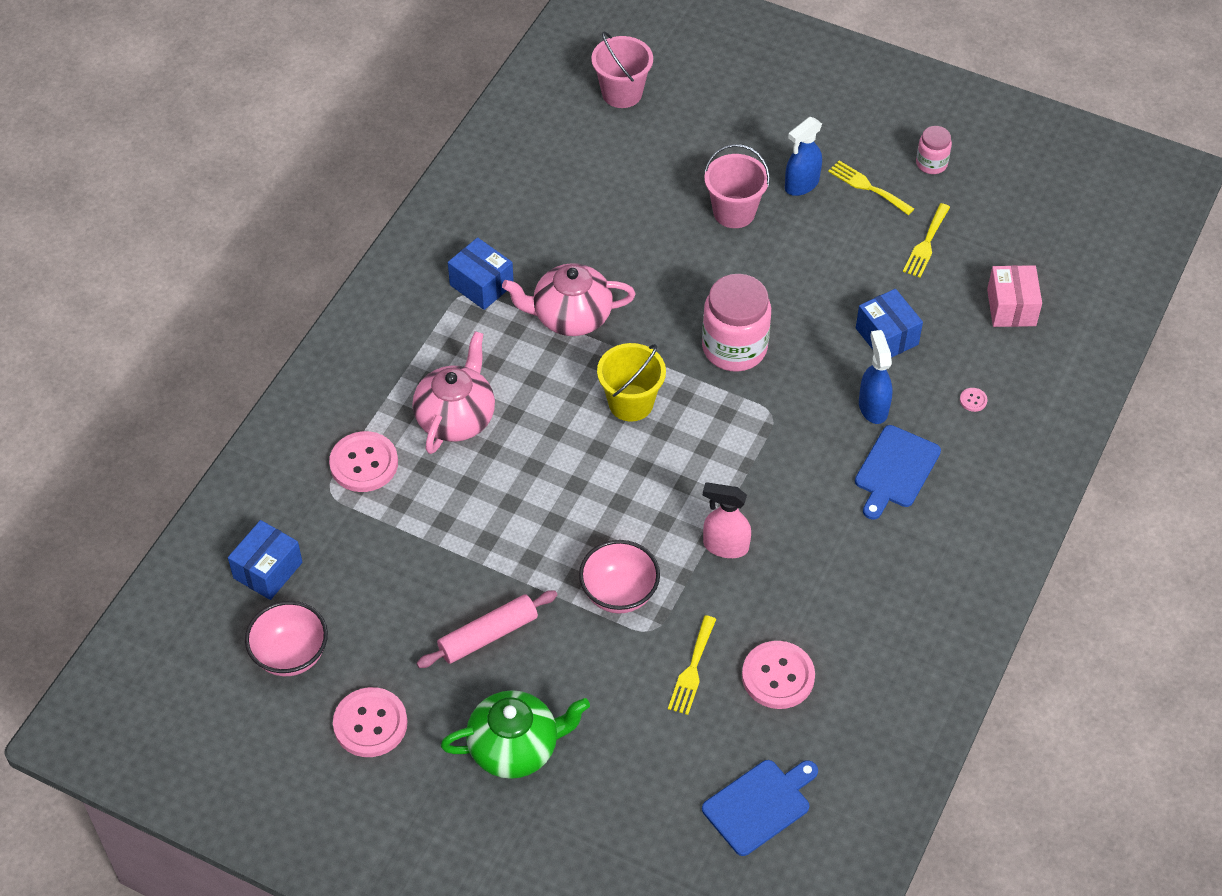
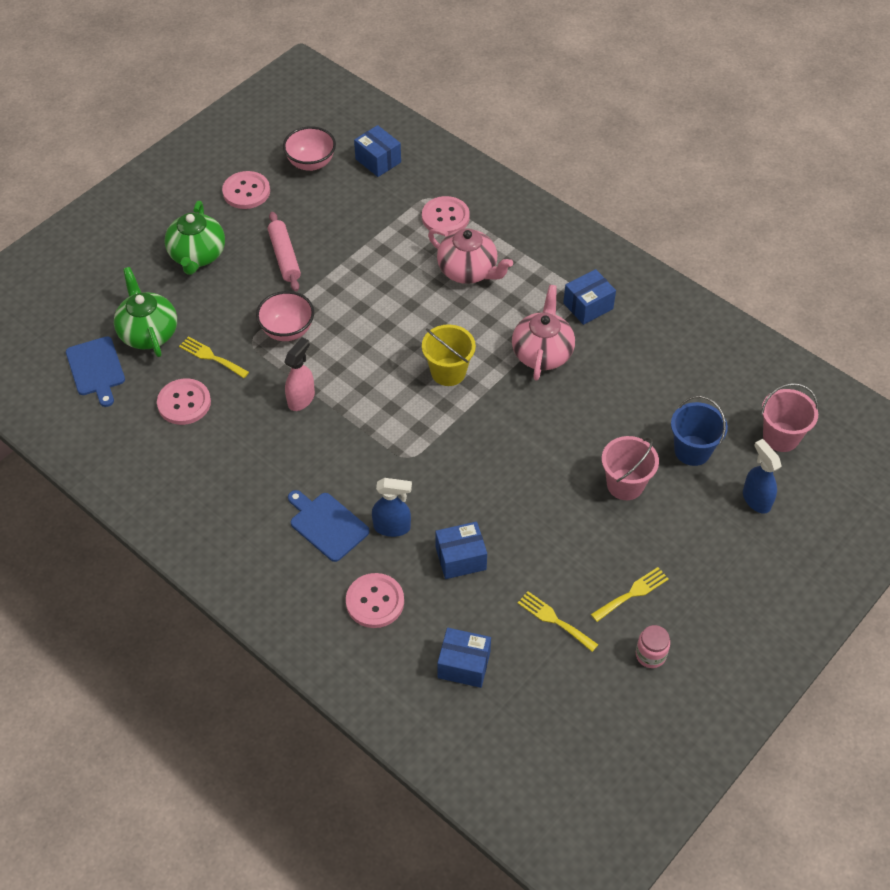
camera: 105 degrees right, 0 degrees up
pink jar [702,274,771,372] -> none
blue spray bottle [785,117,822,196] -> blue spray bottle moved to [743,439,782,514]
pink button [960,388,987,412] -> pink button [346,573,404,628], size x2.44
pink box [987,265,1042,327] -> blue box [437,628,491,688]
none -> green teapot [114,267,177,357]
none -> blue bucket [671,396,728,466]

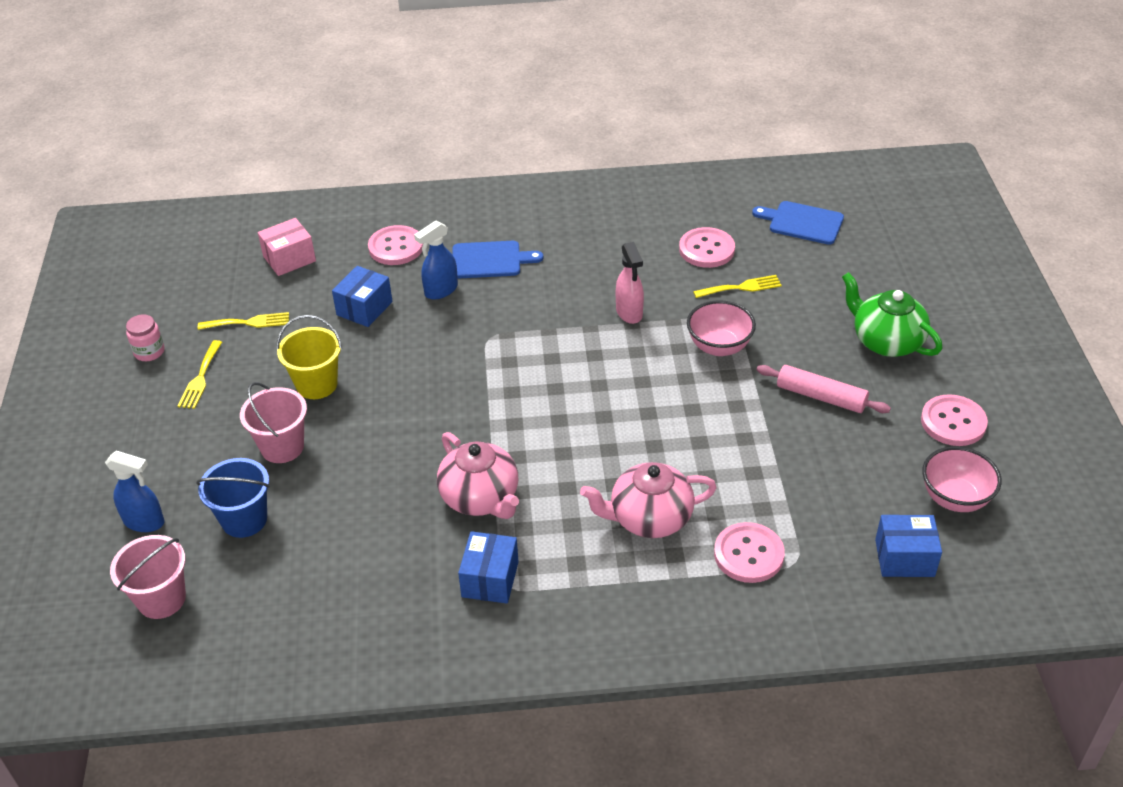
camera: 135 degrees right, 10 degrees down
green teapot [114,267,177,357] -> none
yellow bucket [422,325,476,386] -> yellow bucket moved to [276,315,342,399]
blue box [437,628,491,688] -> pink box [258,218,316,276]

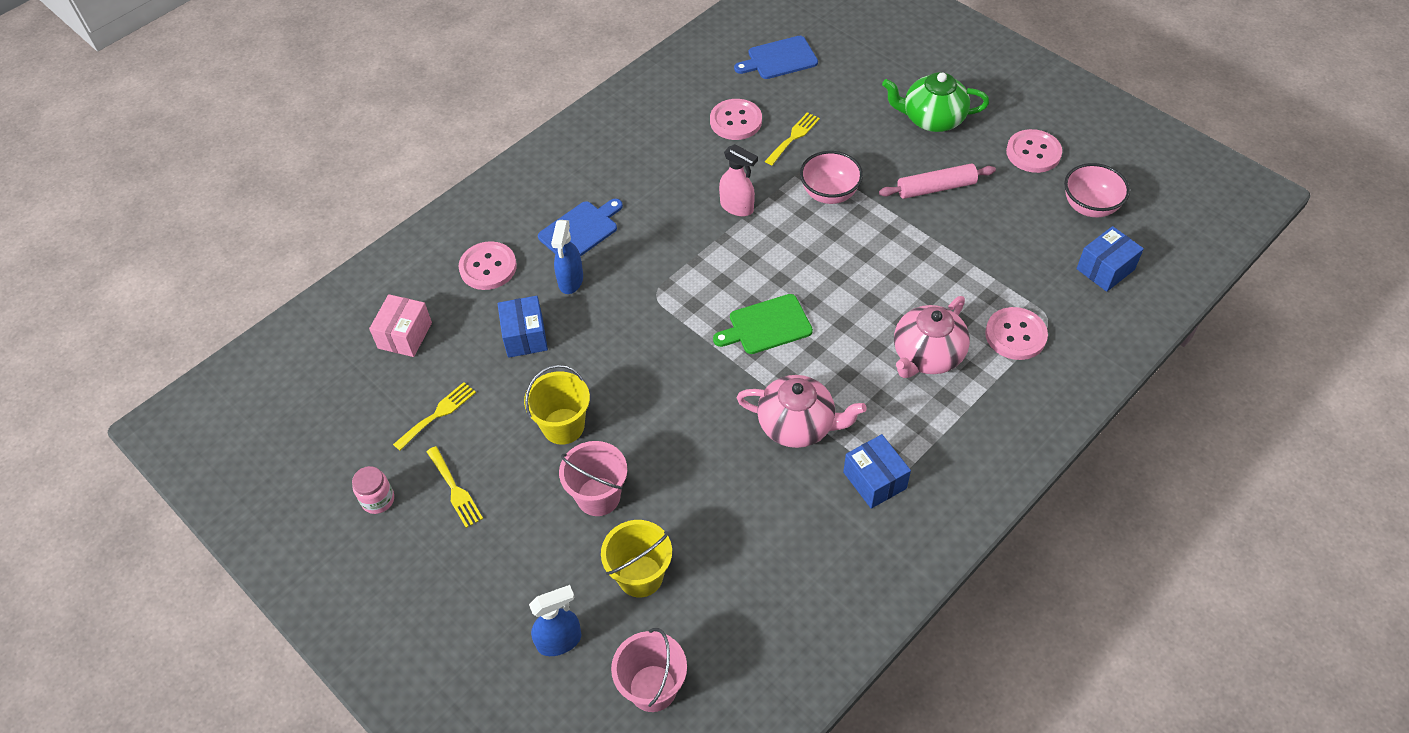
camera: 40 degrees left, 10 degrees up
blue bucket [196,458,270,538] -> yellow bucket [601,520,672,598]
none -> green cutting board [713,294,813,354]

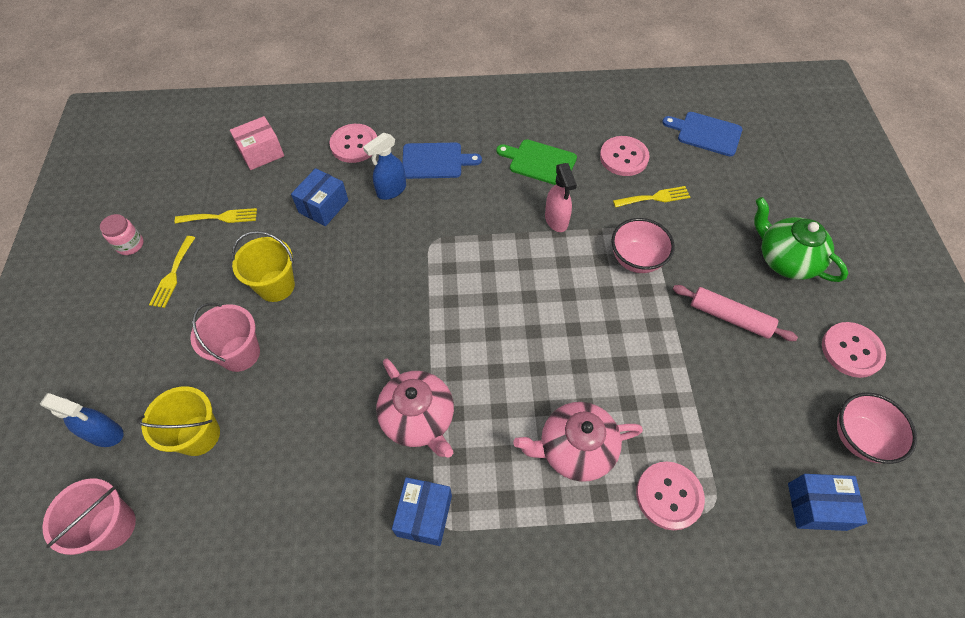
camera: 40 degrees right, 5 degrees up
green cutting board [713,294,813,354] -> green cutting board moved to [496,139,577,185]

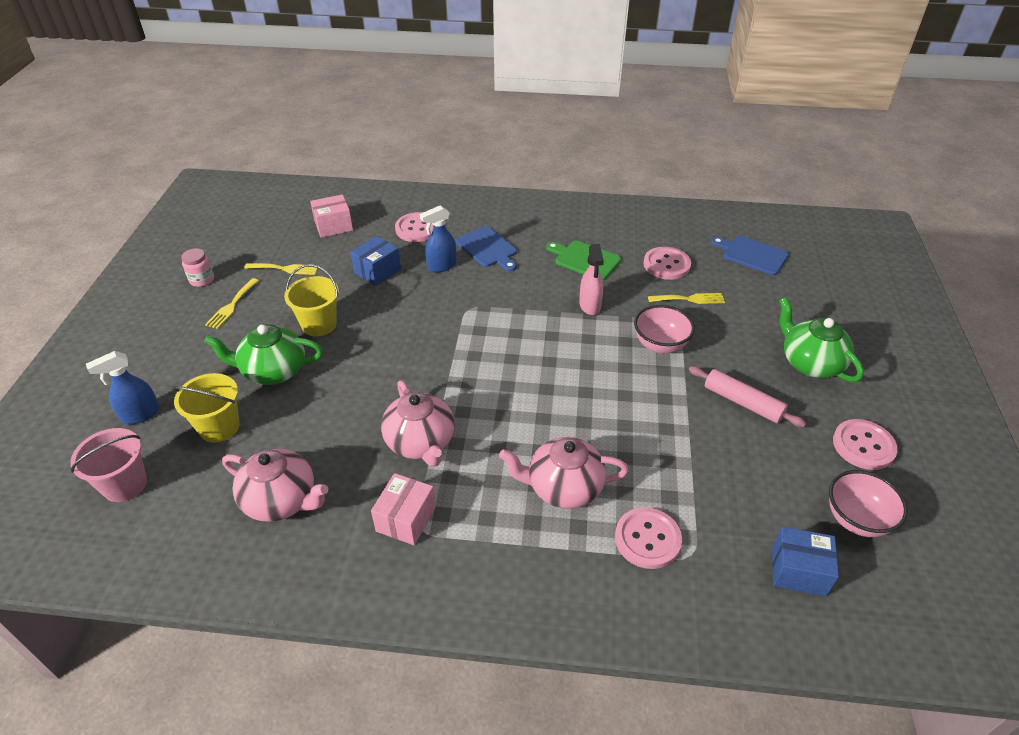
camera: 10 degrees right, 15 degrees down
blue spray bottle [40,393,124,447] -> blue spray bottle turned 120 degrees clockwise [86,351,160,424]
pink bucket [190,303,260,372] -> green teapot [204,324,323,385]
blue box [392,477,452,546] -> pink box [371,473,436,545]
blue cutting board [402,143,482,179] -> blue cutting board turned 45 degrees clockwise [456,226,517,271]
none -> pink teapot [222,448,328,522]

